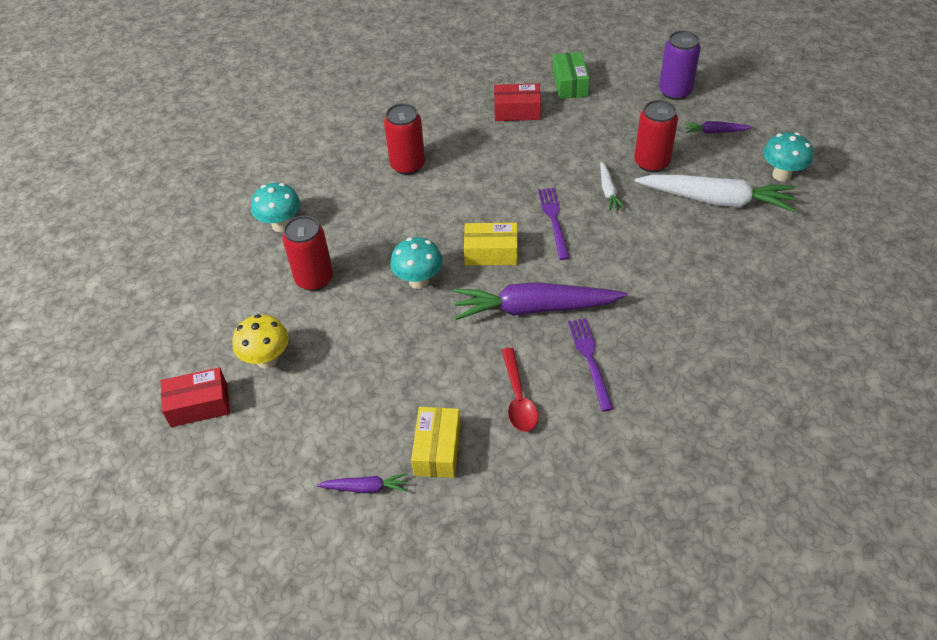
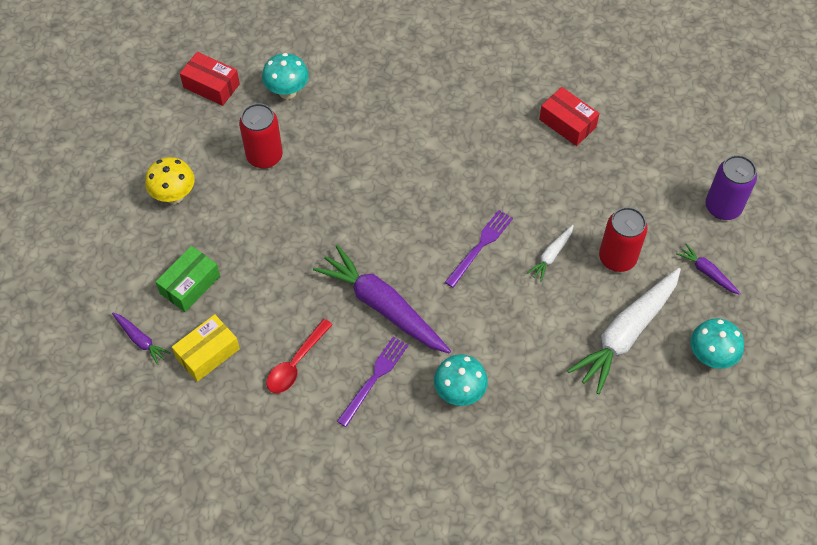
camera: 40 degrees right, 10 degrees up
red box [161,367,230,427] -> red box moved to [180,52,240,106]
red can [384,103,425,175] -> none
turquoise mushroom [390,237,443,289] -> turquoise mushroom moved to [434,354,488,406]
yellow box [464,223,518,266] -> none
green box [553,52,590,99] -> green box moved to [156,246,220,312]
white carrot [635,174,796,212] -> white carrot turned 75 degrees clockwise [567,268,681,394]

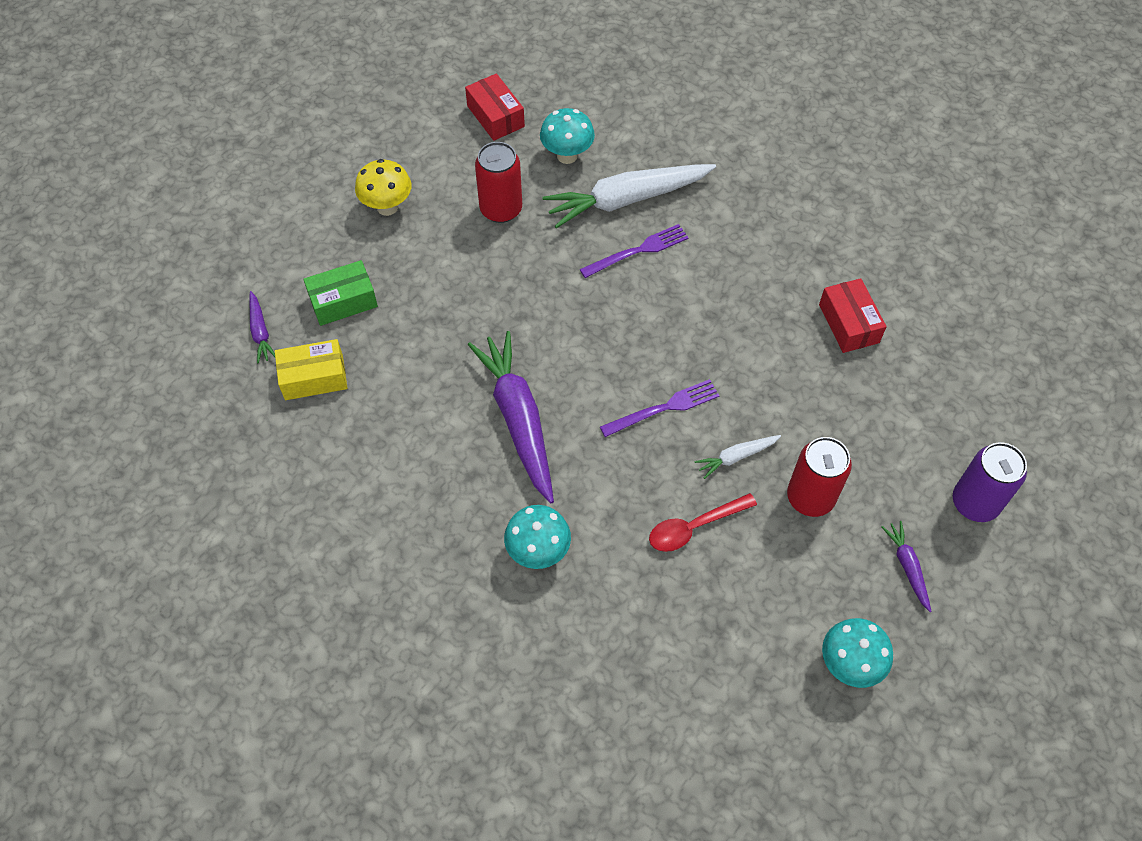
camera: 30 degrees right, 0 degrees up
red spoon [267,319,333,393] -> red spoon moved to [649,493,757,552]
purple fork [337,337,408,427] -> purple fork moved to [580,224,689,278]
white carrot [567,268,681,394] -> white carrot moved to [542,164,716,228]

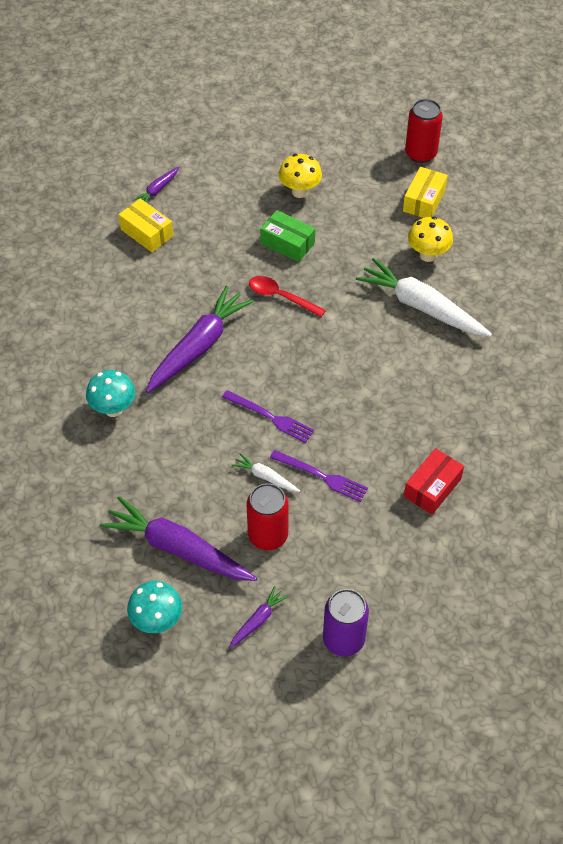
camera: 55 degrees right, 5 degrees down
green box [303,260,378,326] -> green box moved to [260,210,315,262]
red box [465,73,525,141] -> yellow box [403,167,448,218]
red can [475,142,522,223] -> red can moved to [405,99,443,163]
turquoise mushroom [540,108,595,164] -> yellow mushroom [408,217,453,262]
purple fork [580,224,689,278] -> purple fork moved to [270,450,368,502]
red spoon [649,493,757,552] -> red spoon moved to [249,276,326,317]
none -> purple carrot [99,496,257,581]

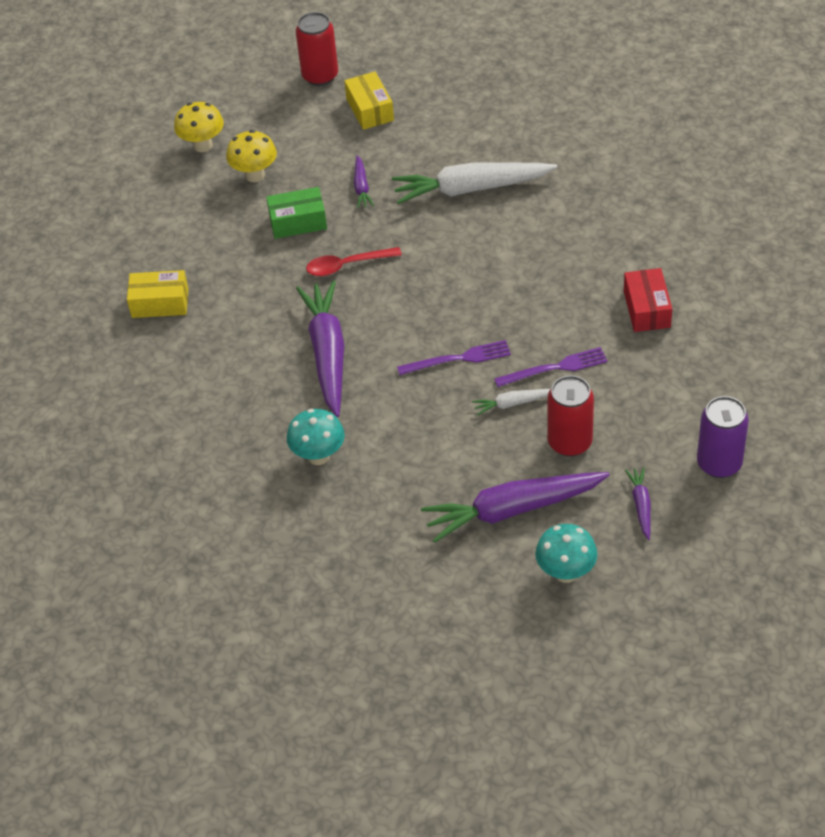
camera: 40 degrees left, 5 degrees down
purple carrot [133,167,179,202] -> purple carrot moved to [354,155,374,209]
yellow mushroom [408,217,453,262] -> yellow mushroom moved to [174,102,224,152]

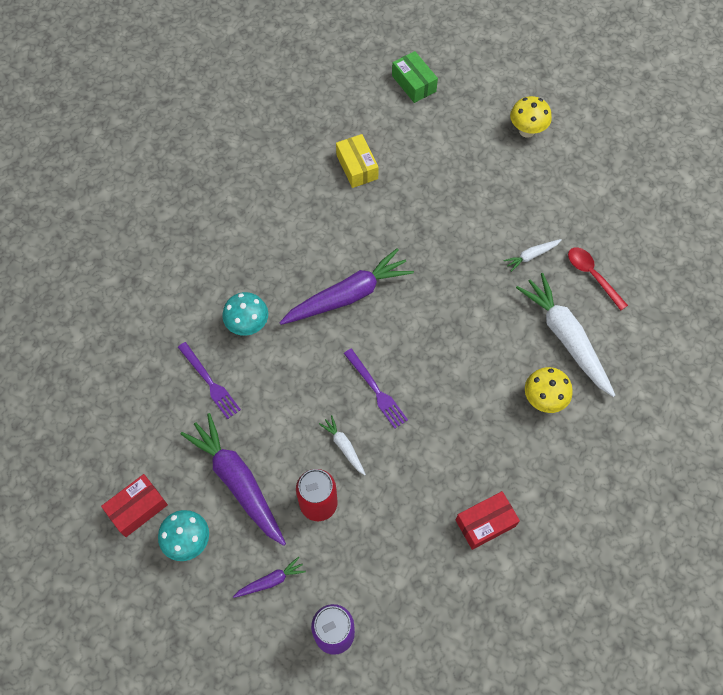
camera: 65 degrees right, 15 degrees up
yellow mushroom [226,130,277,182] -> yellow mushroom moved to [525,367,573,413]
green box [266,187,327,239] -> green box moved to [392,51,438,103]
red can [296,12,338,86] -> none
red spoon [306,247,402,276] -> red spoon moved to [568,247,628,311]
yellow box [344,72,394,130] -> none
purple carrot [354,155,374,209] -> white carrot [503,239,562,272]
purple fork [494,347,608,387] -> purple fork moved to [178,342,241,419]
none -> red box [101,474,168,537]

